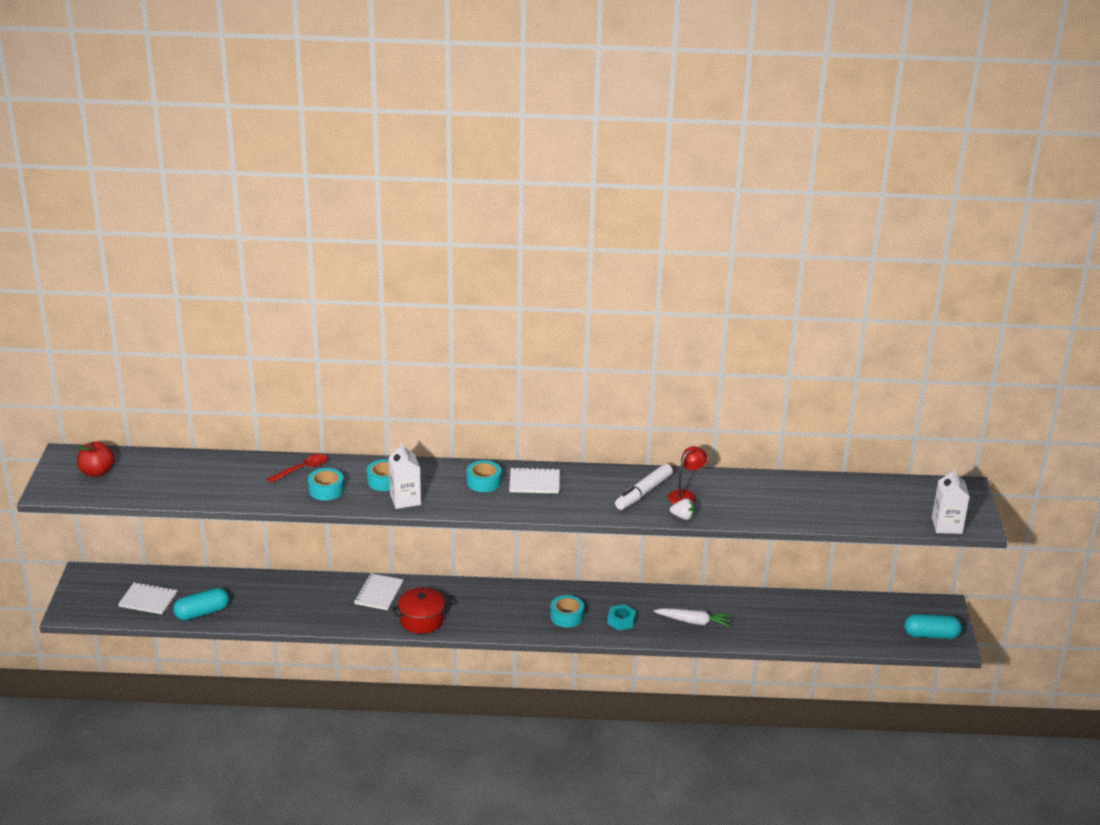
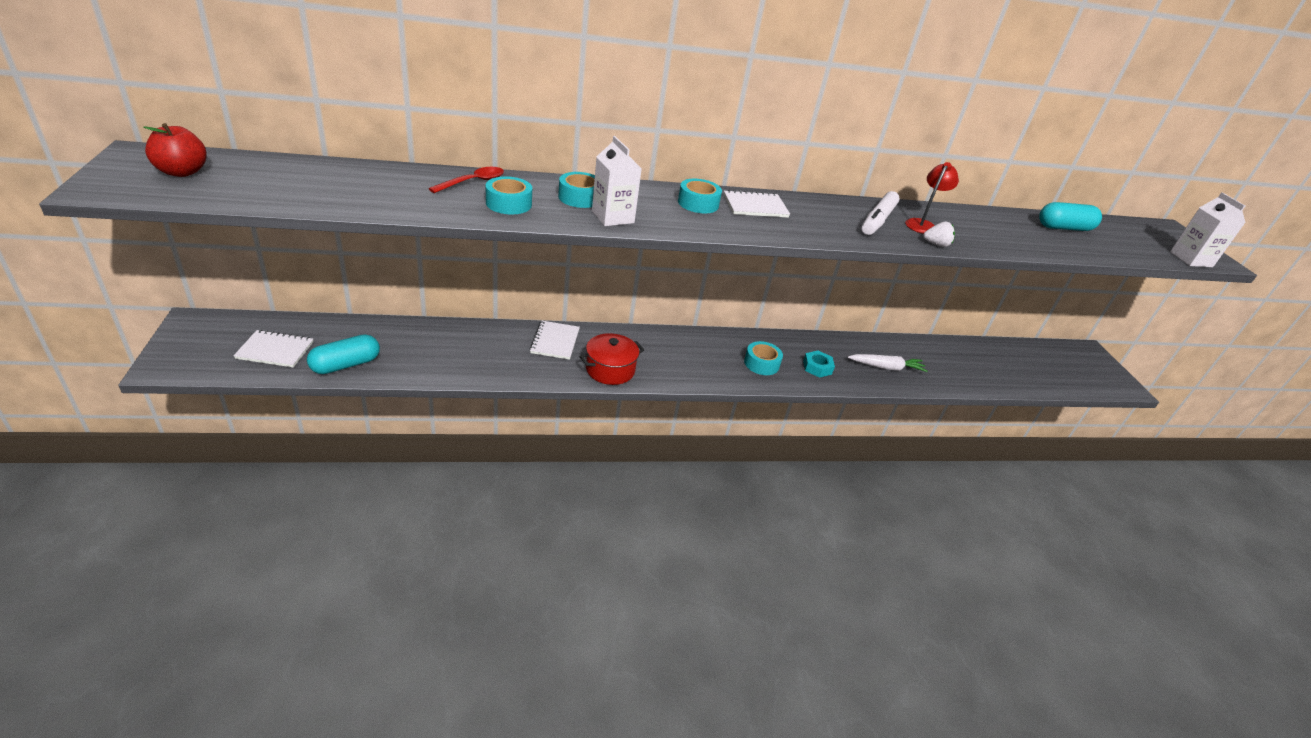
camera: 15 degrees left, 5 degrees up
turquoise capsule [904,614,962,639] -> turquoise capsule moved to [1039,202,1102,231]

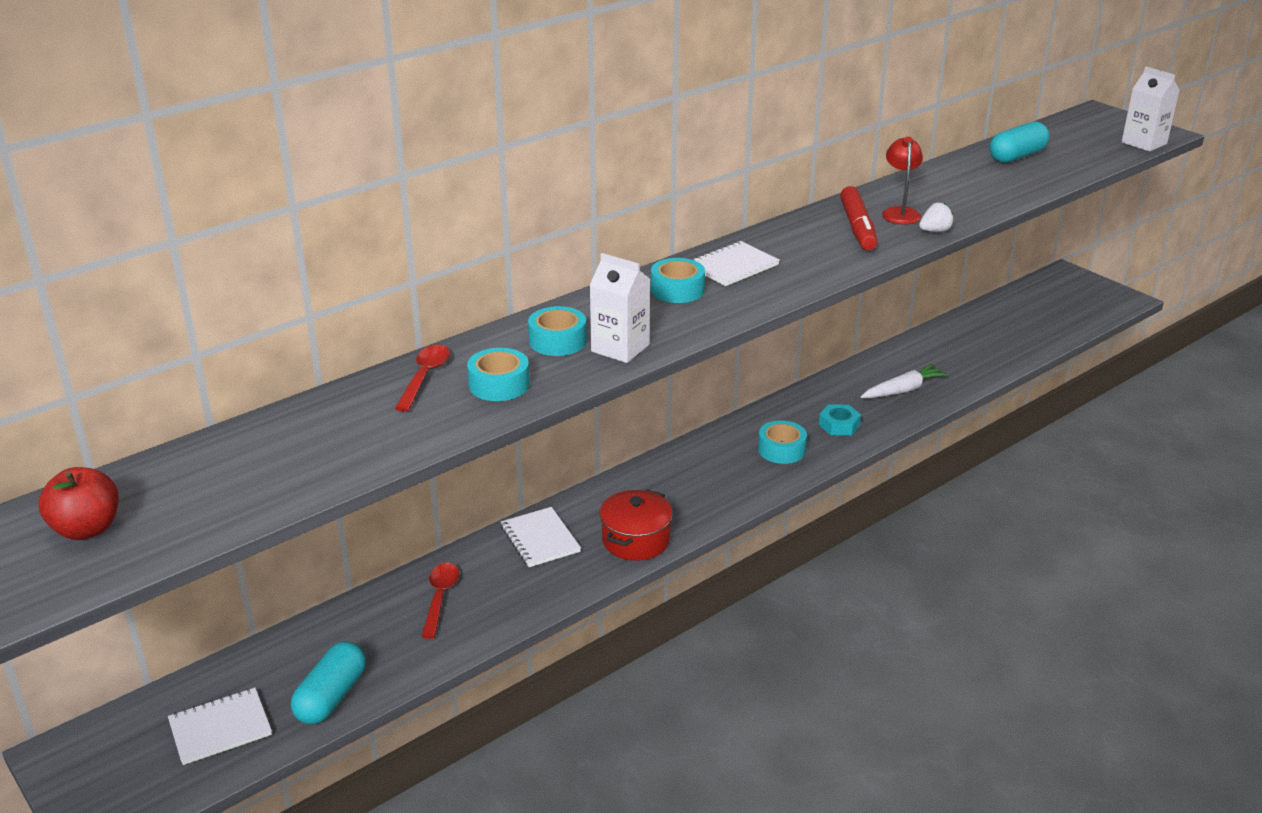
camera: 25 degrees left, 5 degrees down
white marker [861,191,900,235] -> red marker [840,186,877,250]
none -> red spoon [421,563,459,639]

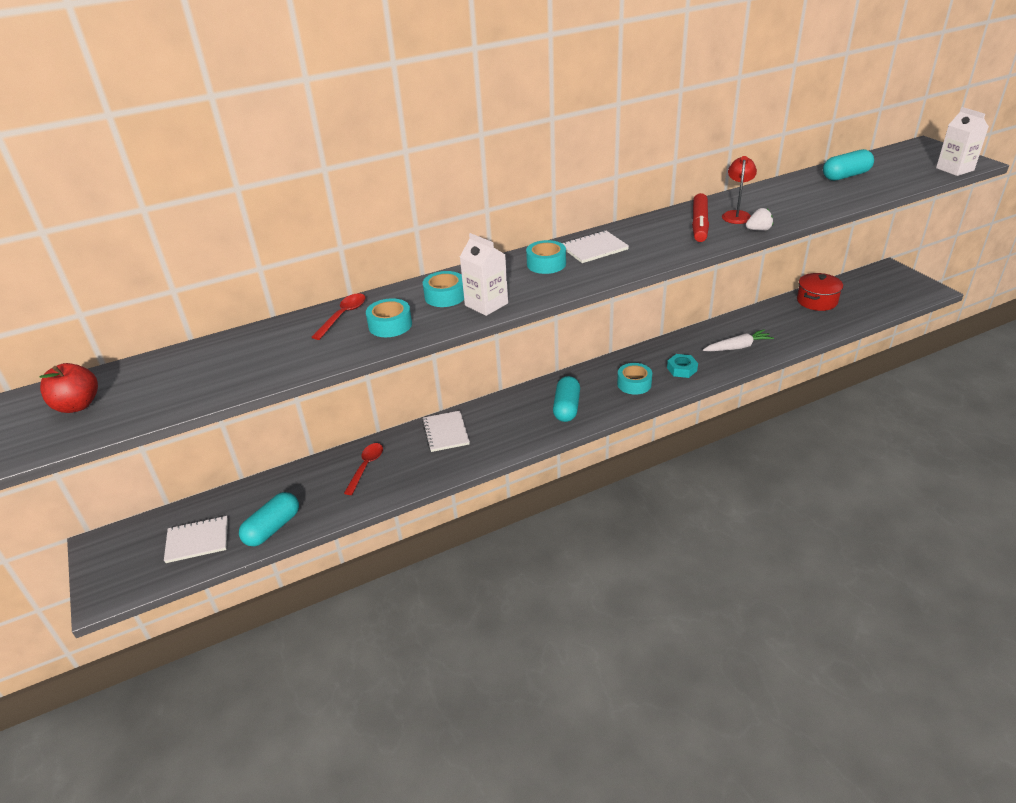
camera: 15 degrees right, 5 degrees up
red pot [600,489,673,560] -> red pot moved to [797,273,843,311]
none -> turquoise capsule [553,376,580,422]

